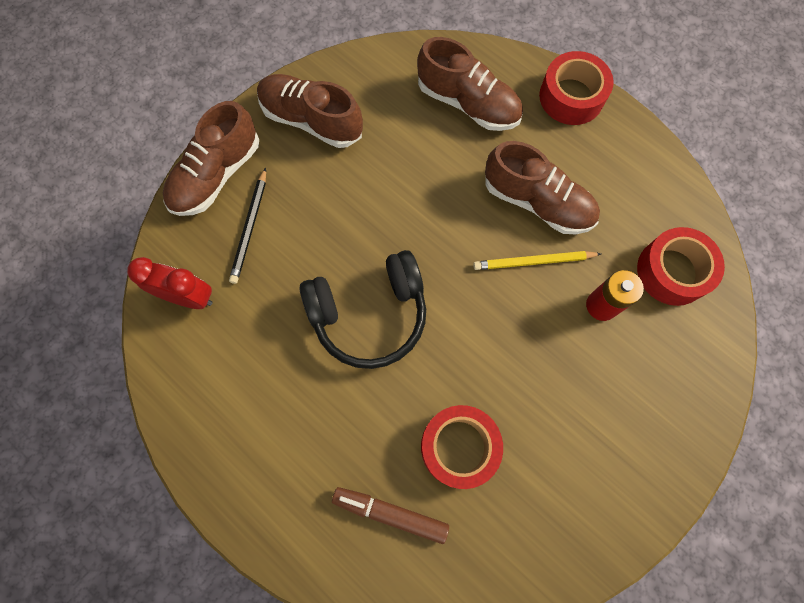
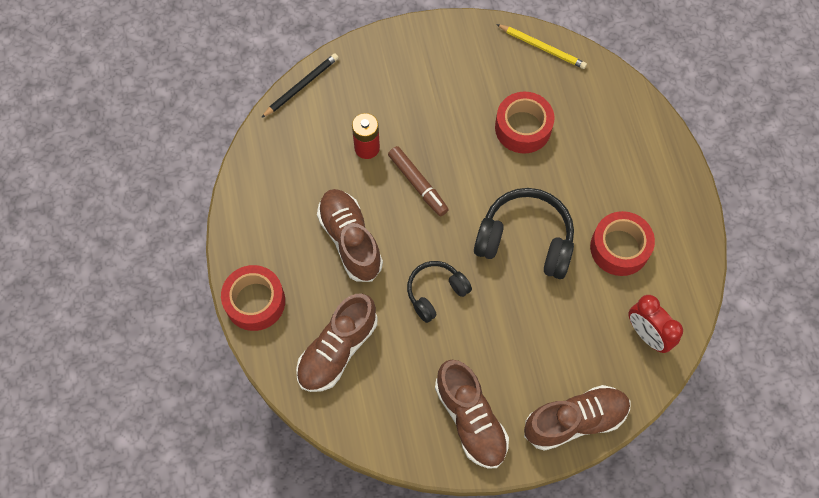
camera: 145 degrees left, 5 degrees down
black pencil [229,168,266,284] -> black pencil moved to [261,53,339,118]
brown marker [332,487,449,544] -> brown marker moved to [388,146,449,216]
brown shoe [417,37,523,131] -> brown shoe turned 120 degrees counterclockwise [296,294,377,392]
yellow pencil [473,251,601,270] -> yellow pencil moved to [496,24,587,69]
red tape [637,227,725,306] -> red tape moved to [590,211,655,276]
none -> black headphones [407,261,472,323]

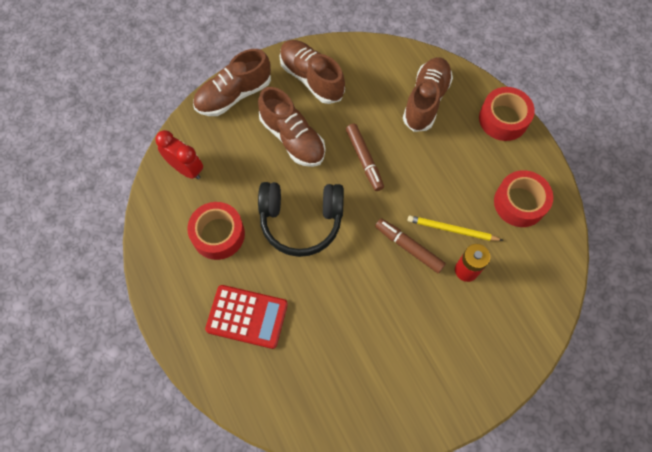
camera: 165 degrees right, 0 degrees up
black pencil [261,53,339,118] -> none
brown shoe [317,189,383,282] -> brown shoe moved to [258,87,325,167]
black headphones [407,261,472,323] -> brown marker [346,124,384,191]
red tape [495,92,554,154] -> red tape moved to [494,170,553,227]
yellow pencil [496,24,587,69] -> yellow pencil moved to [408,215,503,241]
none -> red calculator [205,285,288,349]

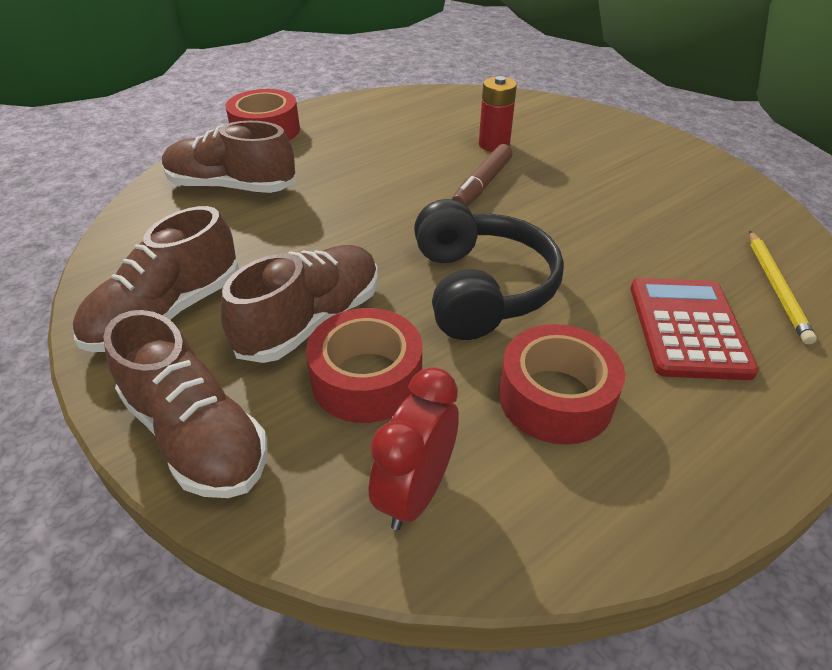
camera: 100 degrees left, 25 degrees down
brown marker [346,124,384,191] -> none
yellow pencil [408,215,503,241] -> yellow pencil moved to [749,231,817,344]
red tape [494,170,553,227] -> red tape moved to [306,308,422,423]

